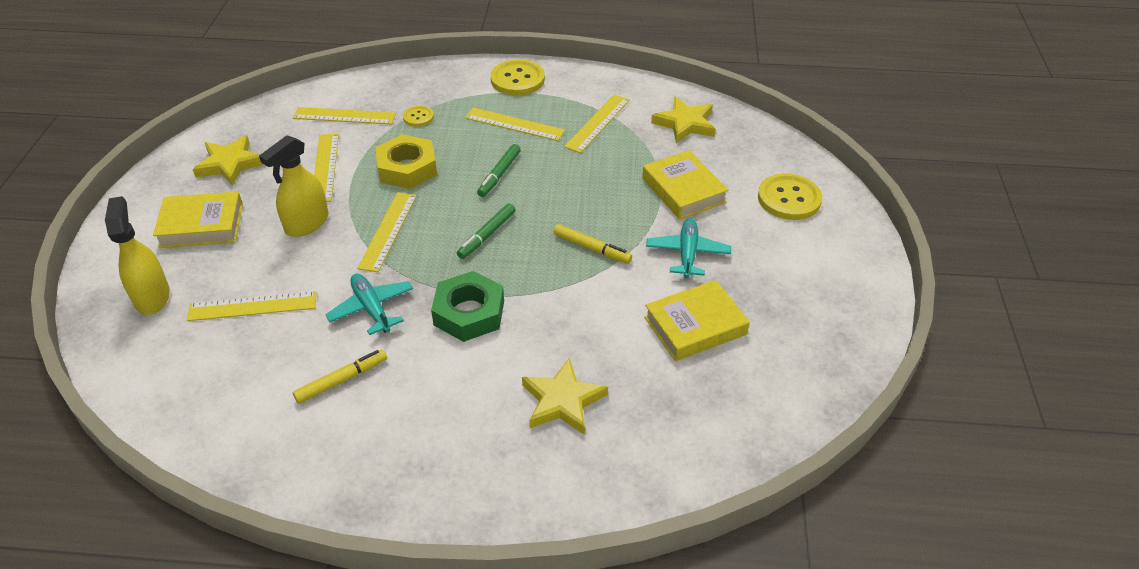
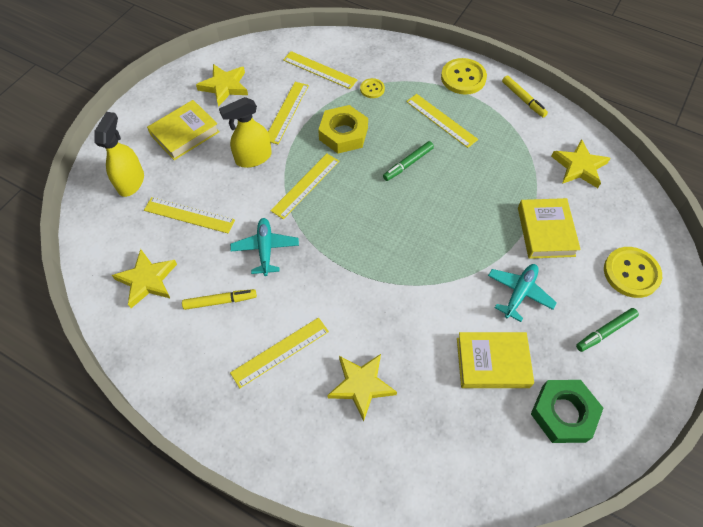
camera: 25 degrees right, 15 degrees up
yellow book [153,192,243,248] -> yellow book turned 60 degrees counterclockwise [147,100,220,160]
green nut [431,271,504,342] -> green nut moved to [531,380,603,443]
green marker [457,203,515,259] -> green marker moved to [576,308,639,352]
yellow marker [553,224,632,264] -> yellow marker moved to [502,76,548,118]
yellow ruler [564,95,630,153] -> yellow ruler moved to [230,317,329,388]
none -> yellow star [112,249,177,308]

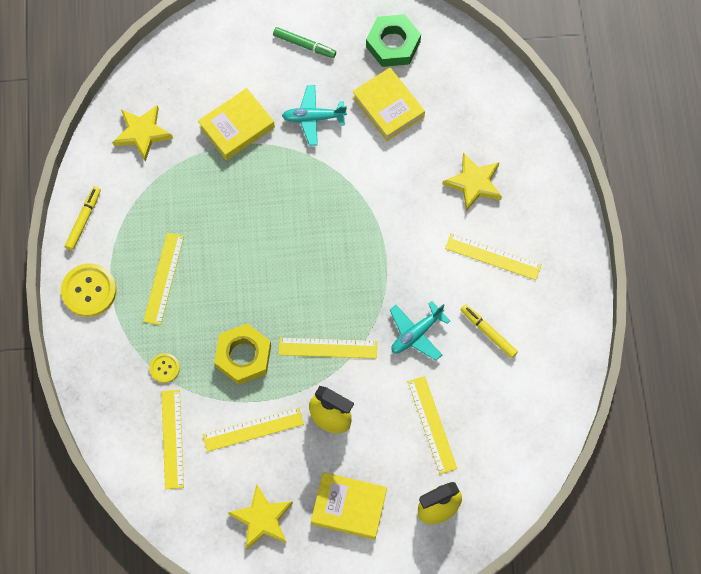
camera: 125 degrees left, 10 degrees up
yellow star [112,249,177,308] -> none
green marker [383,141,434,181] -> none
yellow button [604,247,662,298] -> none

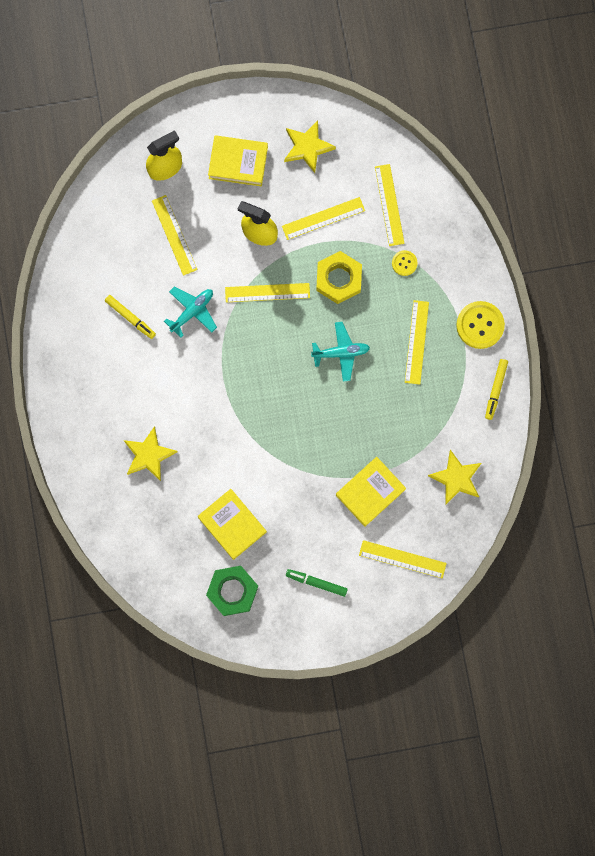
camera: 175 degrees right, 10 degrees up
turquoise plane [282,85,347,146] -> turquoise plane moved to [311,322,370,382]
yellow ruler [445,233,542,280] -> yellow ruler moved to [359,540,447,579]

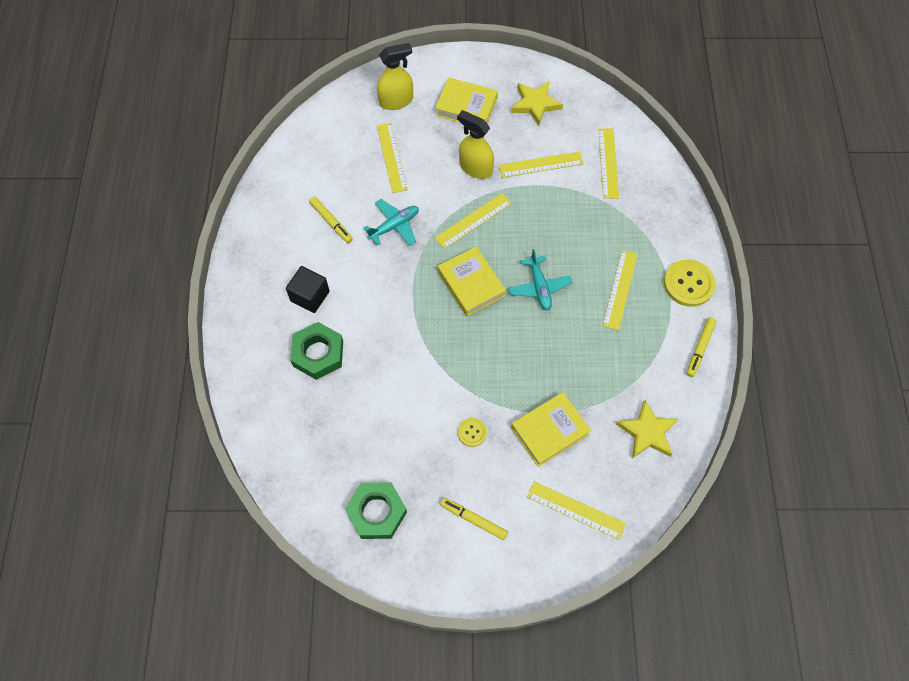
camera: 10 degrees right, 15 degrees down
yellow star [123,426,177,481] -> green nut [290,322,343,380]
yellow book [198,489,267,560] -> yellow book moved to [438,246,506,316]
yellow ruler [225,283,310,302] -> yellow ruler turned 45 degrees counterclockwise [435,193,512,249]
green marker [286,569,348,597] -> yellow marker [440,498,508,540]
turquoise plane [311,322,370,382] -> turquoise plane turned 75 degrees clockwise [509,249,572,310]
yellow nut [316,251,362,304] -> none
yellow button [392,250,418,276] -> yellow button moved to [458,418,487,447]
none -> black cube [286,266,330,313]

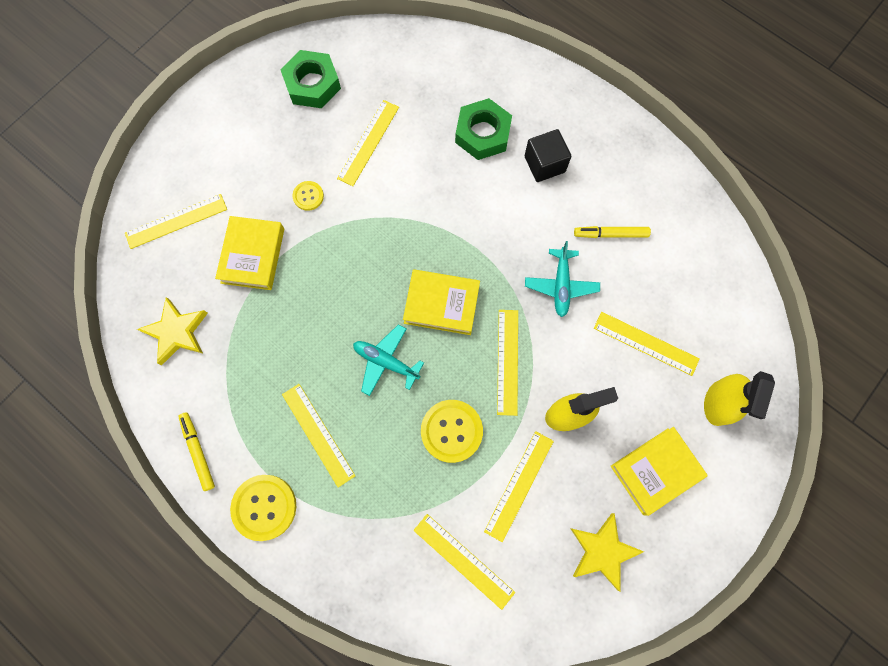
camera: 130 degrees right, 10 degrees up
yellow marker [440,498,508,540] -> none
none -> yellow ruler [337,100,399,186]
none -> yellow button [421,400,483,463]

